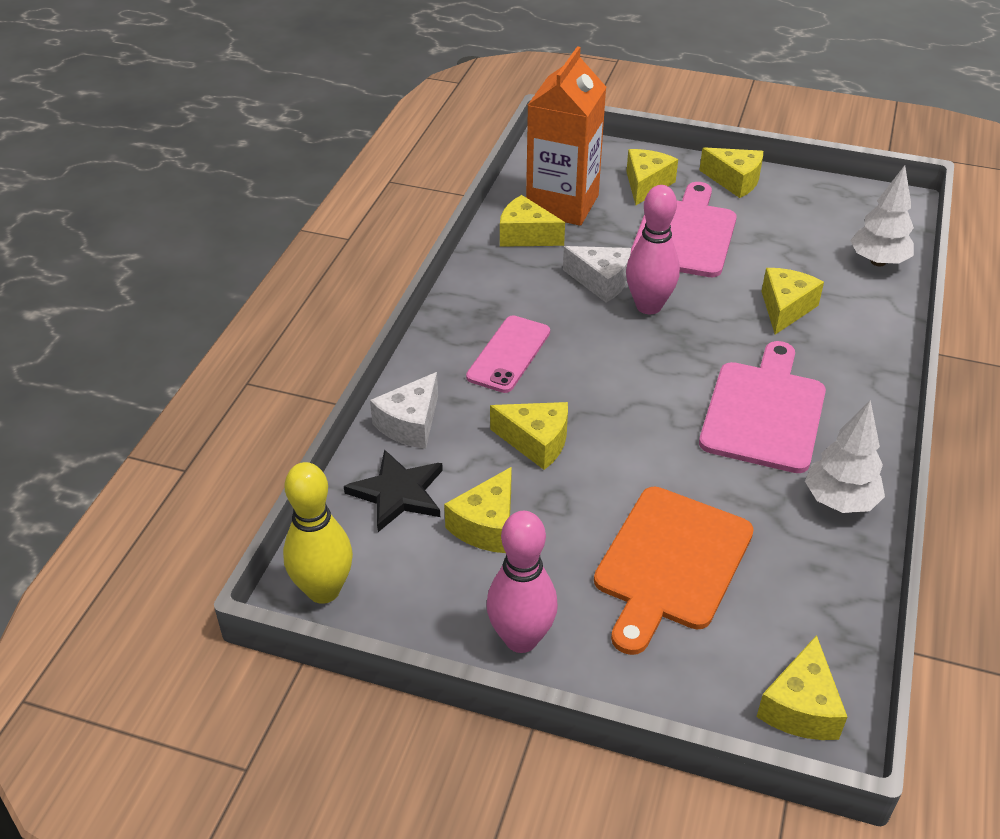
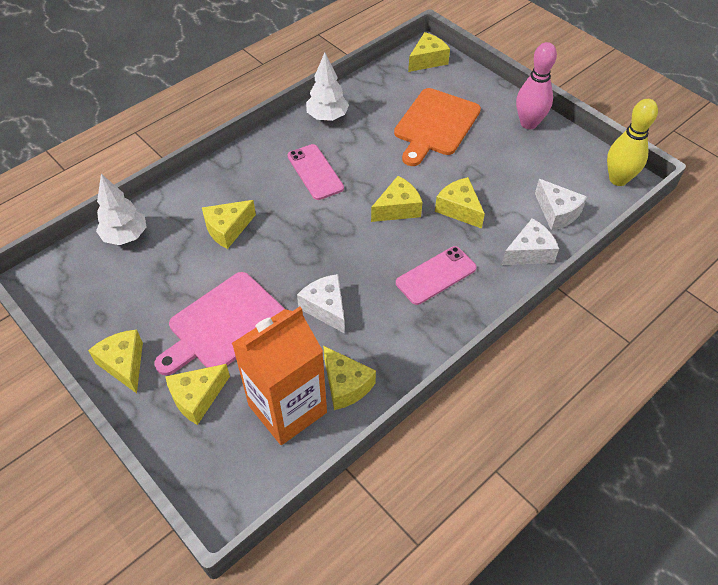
camera: 150 degrees left, 10 degrees up
black star [344,449,443,532] -> white cheese [535,179,587,231]
yellow cheese [444,467,512,553] -> yellow cheese moved to [371,176,423,222]
orange cutting board [594,487,754,655] -> orange cutting board turned 150 degrees clockwise [394,88,481,166]
pink bowling pin [626,185,680,314] -> none
pink cutting board [699,341,826,473] -> pink phone [287,144,344,200]

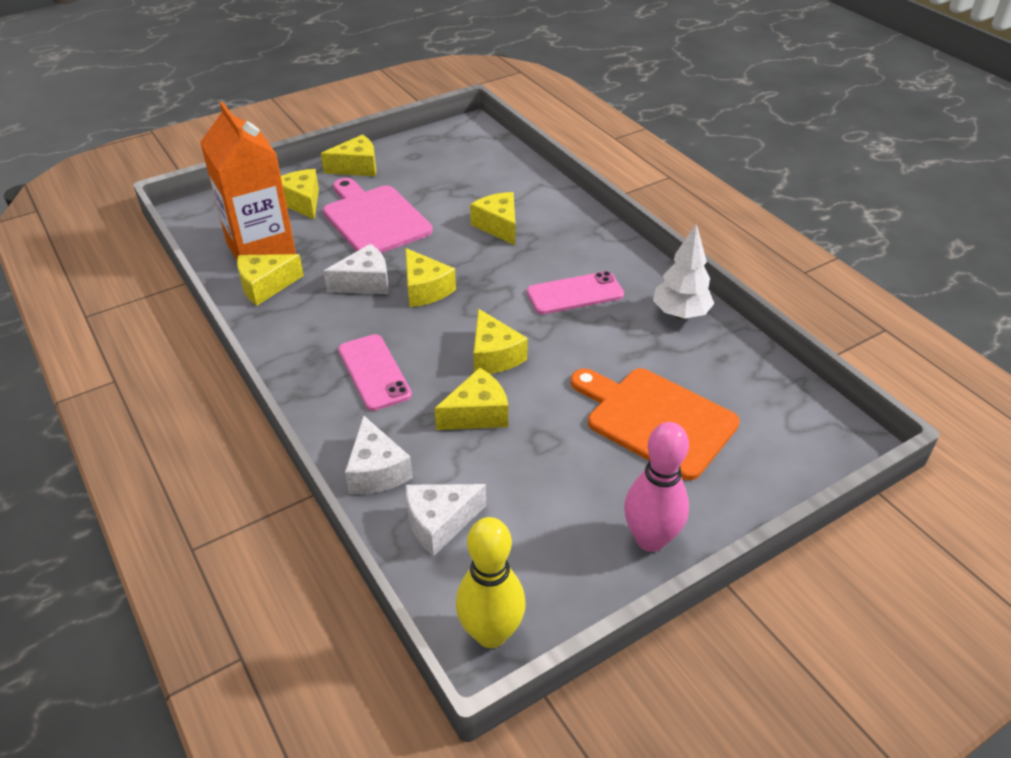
camera: 100 degrees right, 10 degrees down
white tree [96,174,147,245] -> none
yellow cheese [408,32,450,72] -> yellow cheese moved to [405,248,456,307]

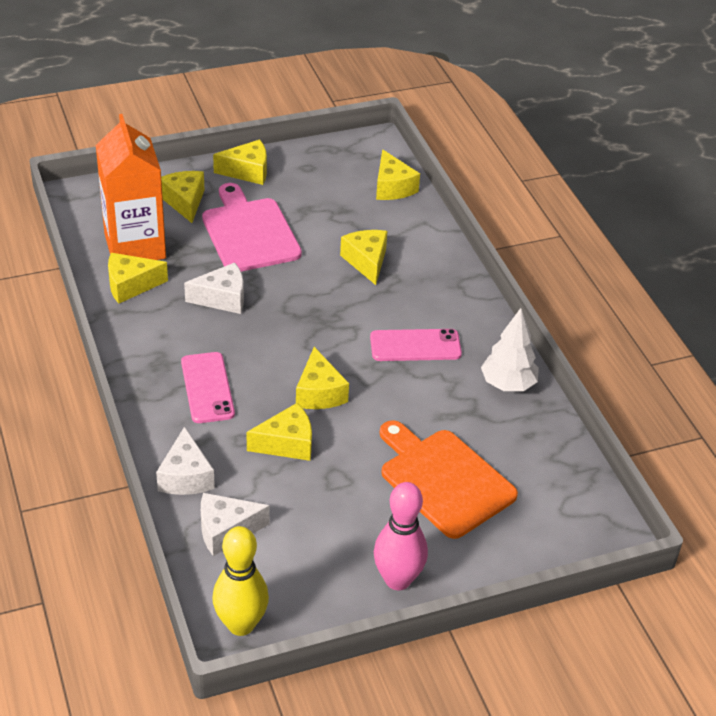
camera: 10 degrees right, 0 degrees up
yellow cheese [405,248,456,307] -> yellow cheese moved to [376,149,420,200]

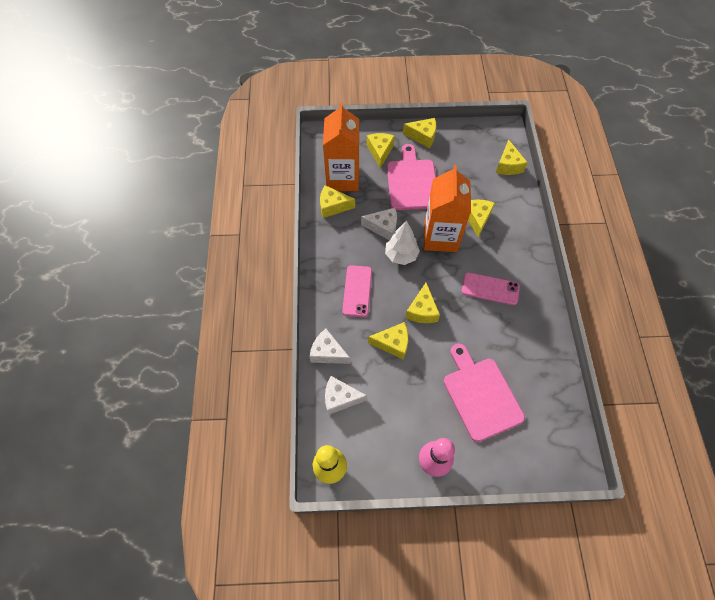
camera: 20 degrees right, 20 degrees up
white cheese [156,426,215,495] -> white cheese turned 105 degrees clockwise [310,329,351,364]
orange cutting board [380,420,518,539] -> pink cutting board [444,344,525,442]
white tree [481,308,539,391] -> white tree moved to [385,220,420,265]
none -> orange carton [424,165,471,252]

